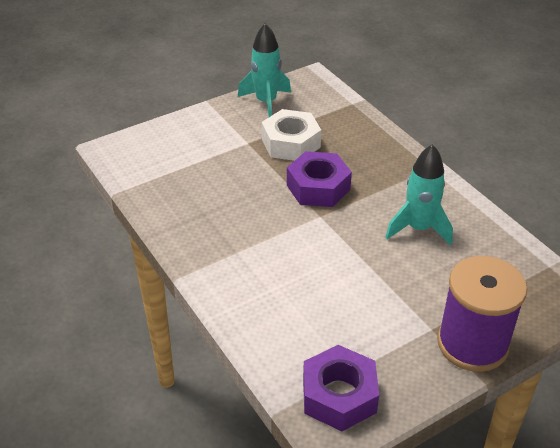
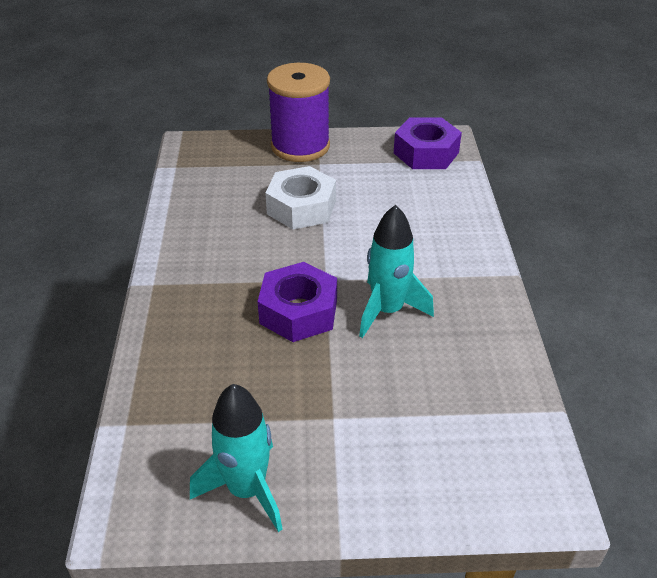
camera: 150 degrees left, 0 degrees up
white nut [262,109,321,161] -> white nut moved to [265,166,336,229]
turquoise rocket [385,144,453,245] -> turquoise rocket moved to [359,205,434,338]

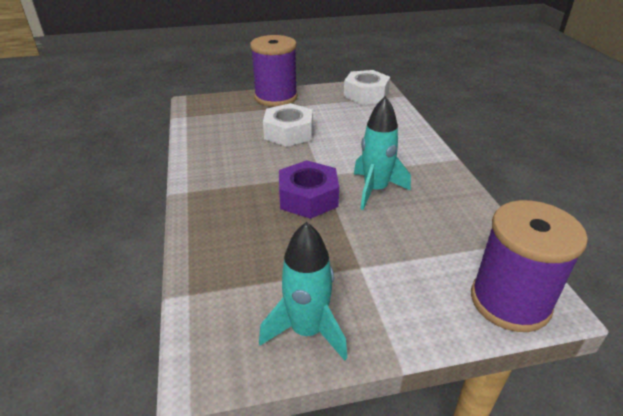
camera: 10 degrees left, 5 degrees down
purple nut [394,117,462,169] -> white nut [344,70,390,104]
none -> purple spool [471,200,588,332]

